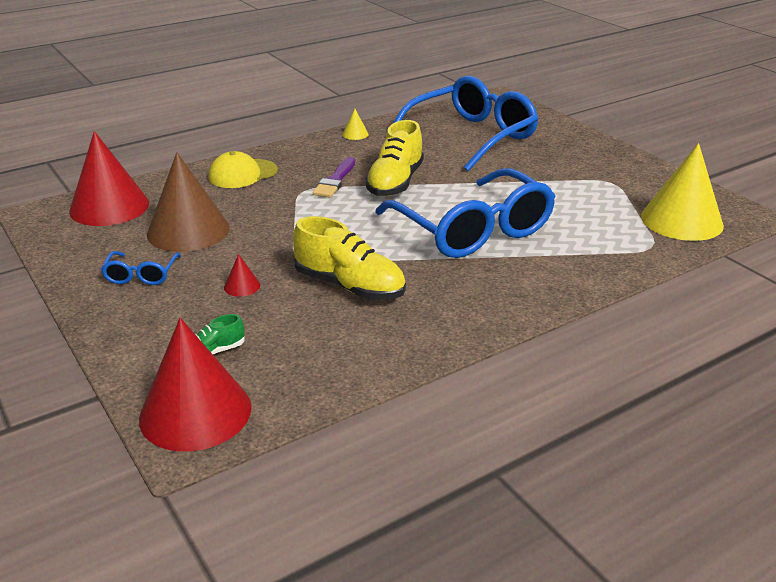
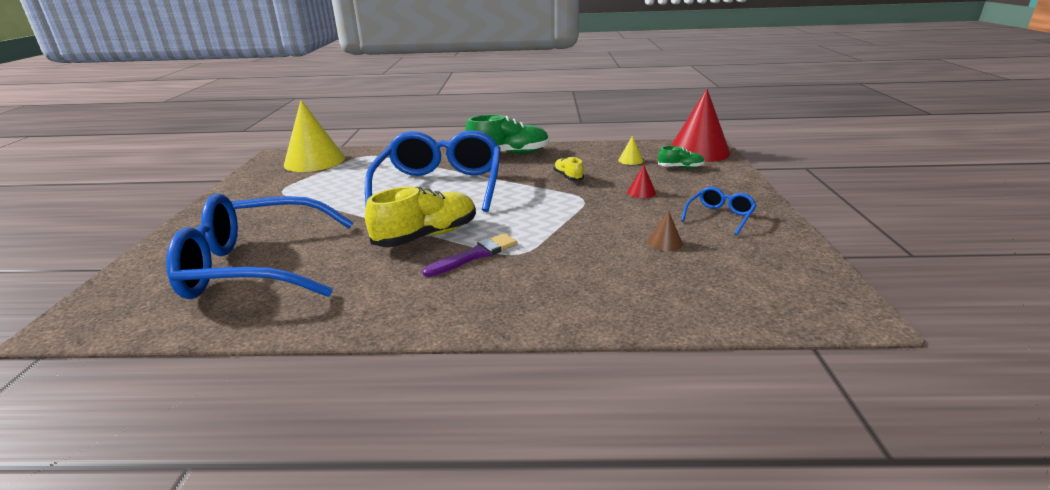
camera: 145 degrees left, 5 degrees down
red cone [69,131,149,226] -> none
brown cone [147,152,230,252] -> brown cone [648,210,683,251], size x0.40
yellow cap [209,151,278,188] -> none
yellow shoe [293,216,406,300] -> yellow shoe [554,157,584,181], size x0.50
yellow cone [342,109,369,140] -> yellow cone moved to [618,135,643,165]
none -> green shoe [465,115,549,154]

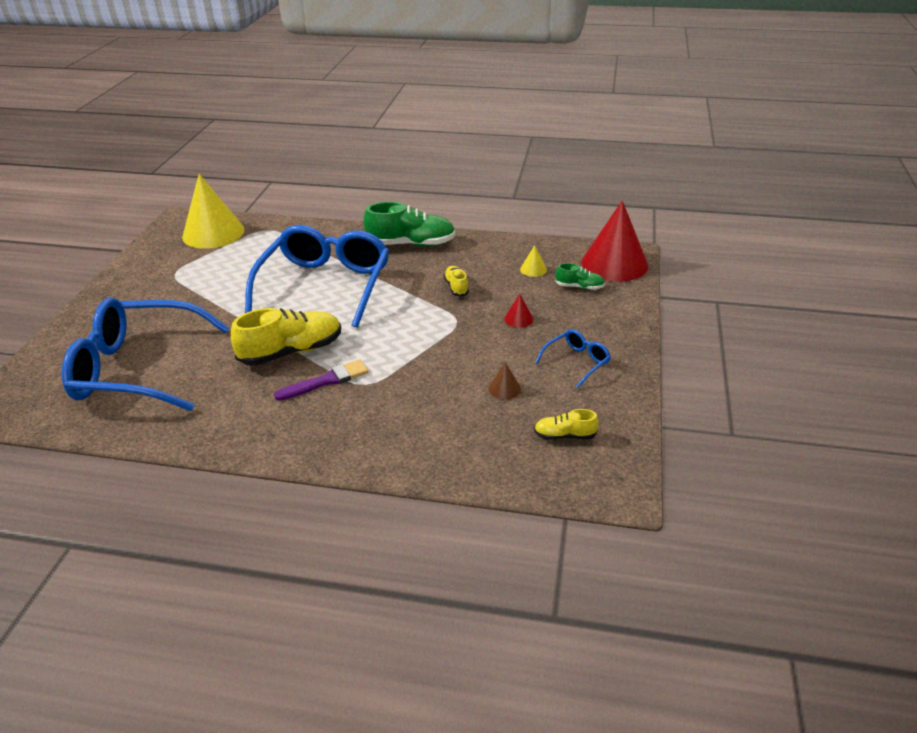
camera: 10 degrees right, 10 degrees up
none -> yellow shoe [534,409,599,440]

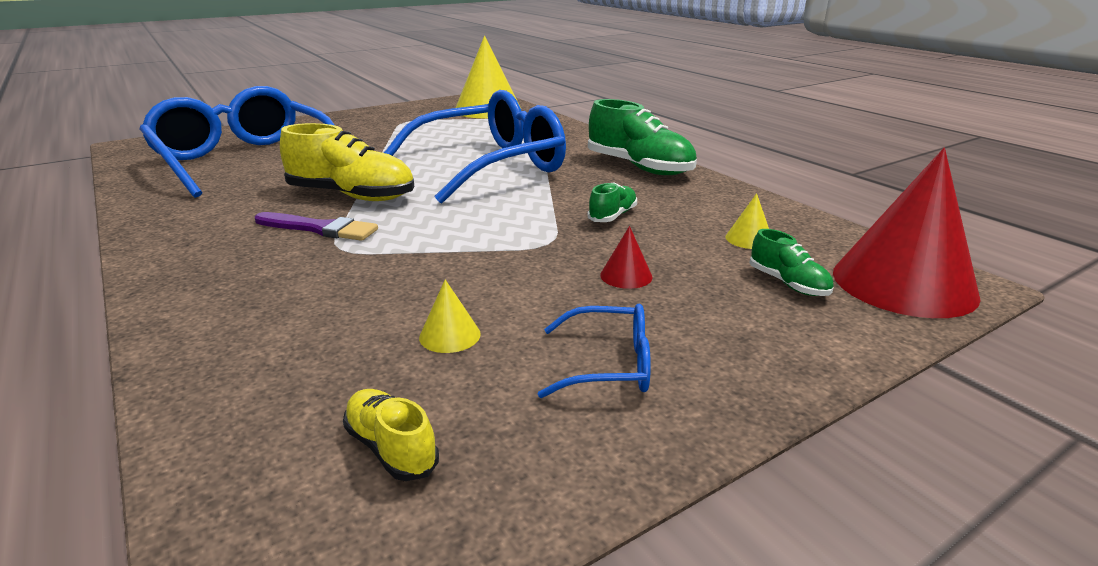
camera: 45 degrees right, 10 degrees down
yellow shoe [444,266,469,297] -> green shoe [587,182,637,222]
brown cone [488,362,521,400] -> yellow cone [419,279,481,353]

